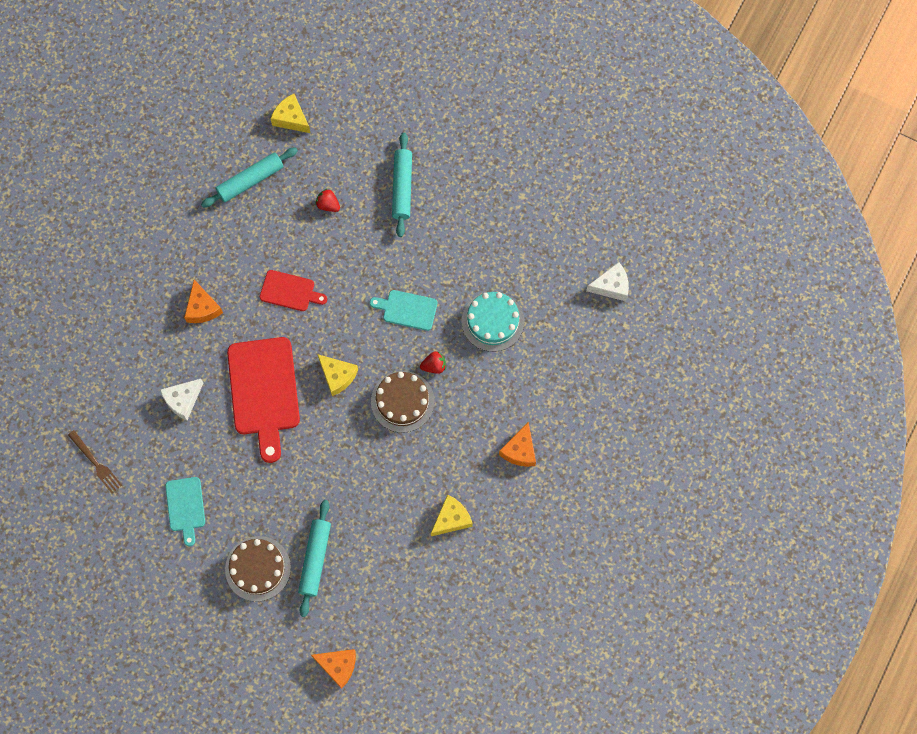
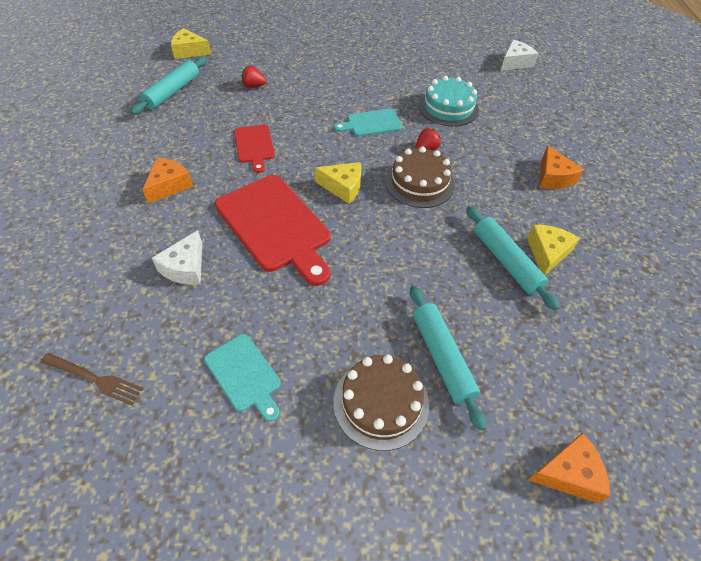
camera: 30 degrees left, 20 degrees down
orange cheese [184,280,223,323] -> orange cheese turned 105 degrees counterclockwise [142,157,193,204]
red cutting board [260,270,327,311] -> red cutting board turned 90 degrees clockwise [234,125,275,173]
turquoise rolling pin [392,133,412,237] -> turquoise rolling pin moved to [466,206,560,311]

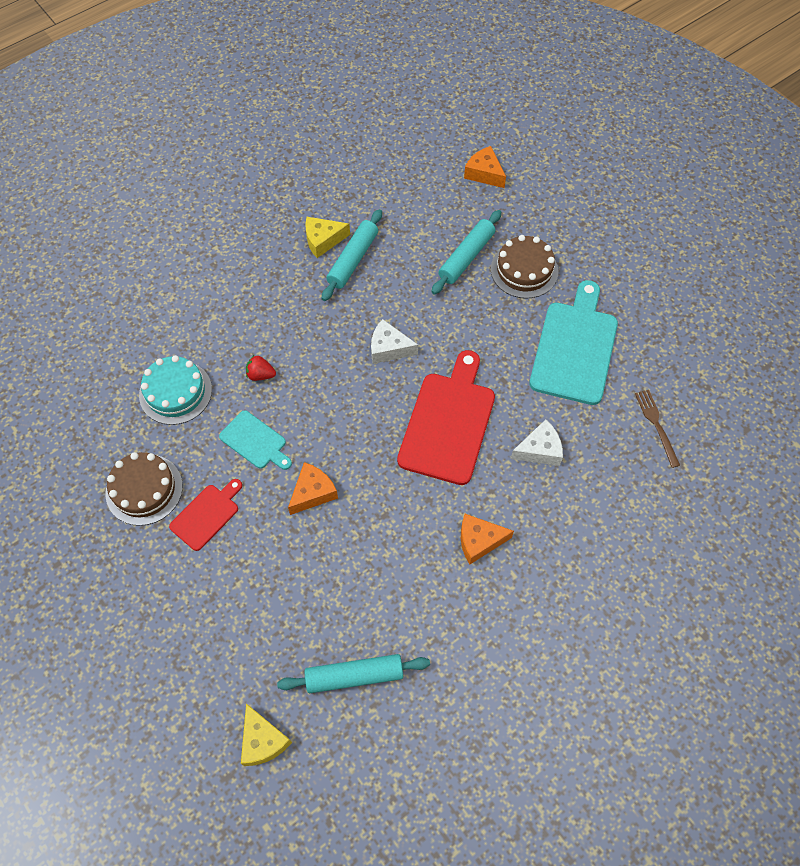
camera: 125 degrees left, 10 degrees up
turquoise cutting board [204,334,281,421] -> turquoise cutting board [529,280,618,405], size x1.88
red cutting board [234,125,275,173] -> red cutting board moved to [169,479,242,551]
red strawberry [242,65,266,88] -> none
yellow cheese [315,162,361,204] -> none
brown cake [385,146,455,208] -> brown cake moved to [106,452,183,526]
white cheese [501,39,539,71] -> white cheese moved to [371,319,418,364]
orange cheese [539,146,584,189] -> orange cheese moved to [288,462,338,515]

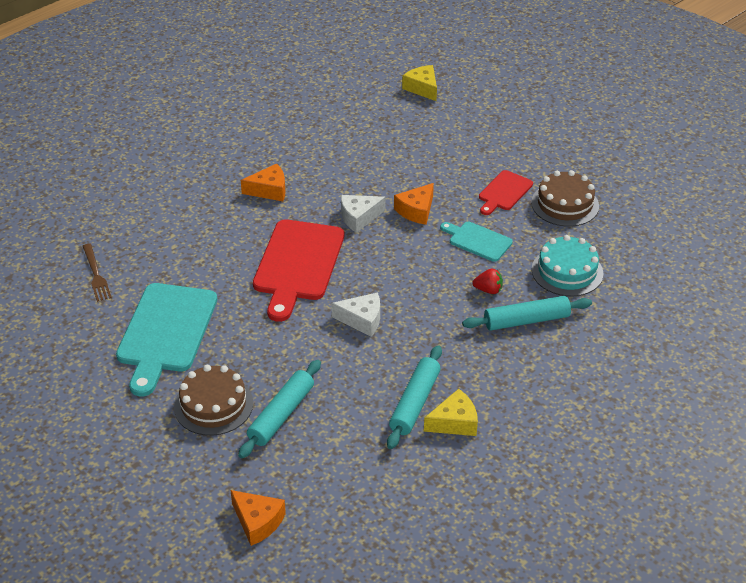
camera: 175 degrees right, 20 degrees down
turquoise rolling pin [277,654,430,693] -> turquoise rolling pin moved to [462,296,592,331]
white cheese [511,419,563,466] -> white cheese moved to [341,195,385,233]

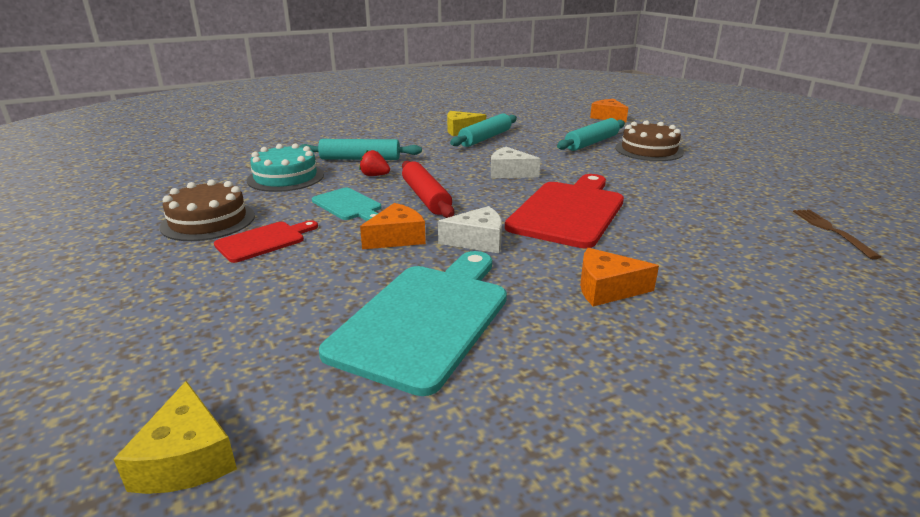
camera: 165 degrees left, 15 degrees down
turquoise cutting board [116,283,217,396] -> turquoise cutting board moved to [319,251,507,396]
none -> red rolling pin [402,161,454,218]

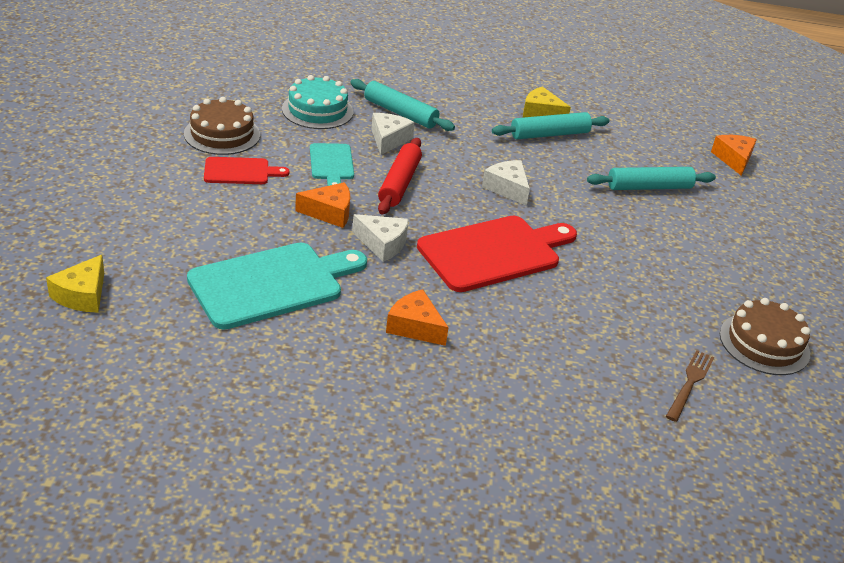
camera: 30 degrees right, 10 degrees up
red strawberry [359,150,390,176] -> white cheese [371,113,415,155]
brown cake [615,120,684,161] -> brown cake moved to [720,298,811,375]

